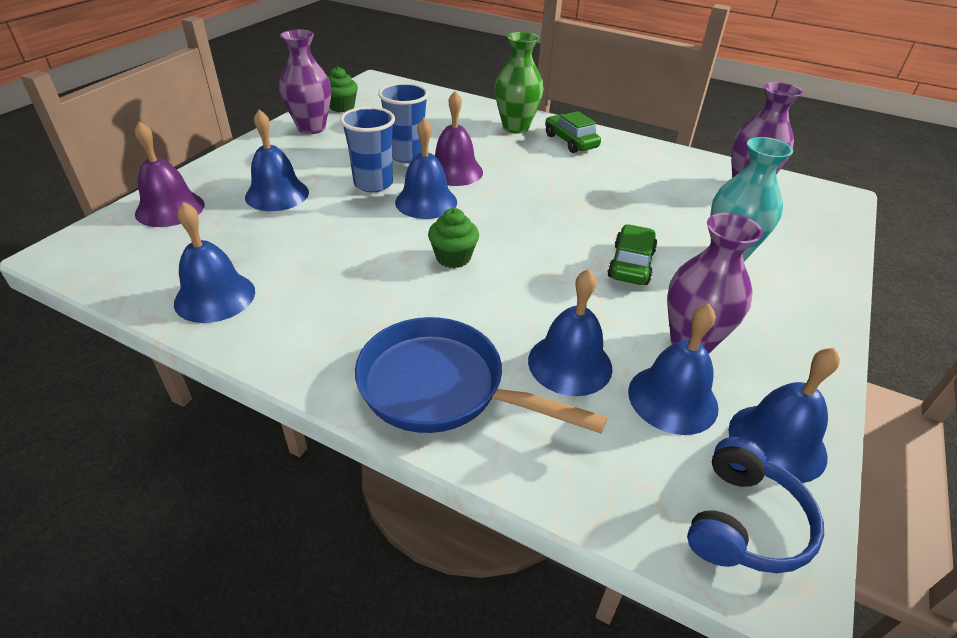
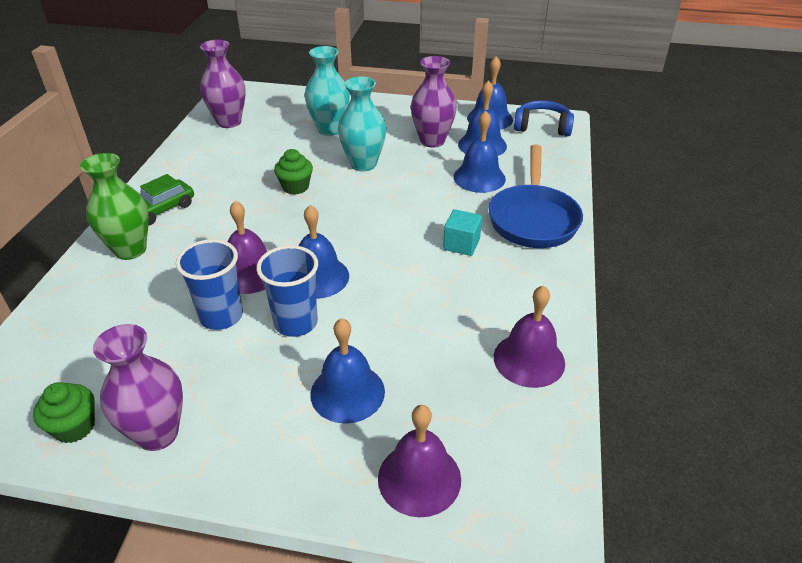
camera: 105 degrees left, 0 degrees up
blue bell [174,202,255,323] -> purple bell [494,285,565,388]
green cupcake [428,208,479,268] -> green cupcake moved to [274,149,313,195]
green car [607,224,657,285] -> turquoise vase [338,76,386,171]
none -> turquoise cube [443,209,482,256]

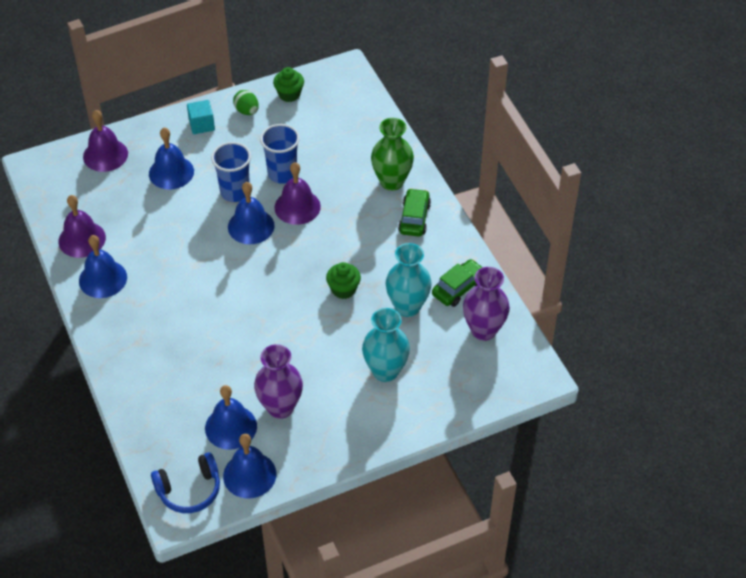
camera: 145 degrees right, 10 degrees up
purple vase [93,324,183,451] -> green egg [233,90,259,115]
turquoise vase [338,76,386,171] -> turquoise vase moved to [385,243,432,317]
turquoise cube [443,209,482,256] -> turquoise cube moved to [187,100,215,134]
blue bell [453,111,506,193] -> blue bell moved to [79,235,127,298]
blue pan [488,144,583,248] -> none
none -> green car [432,259,483,307]

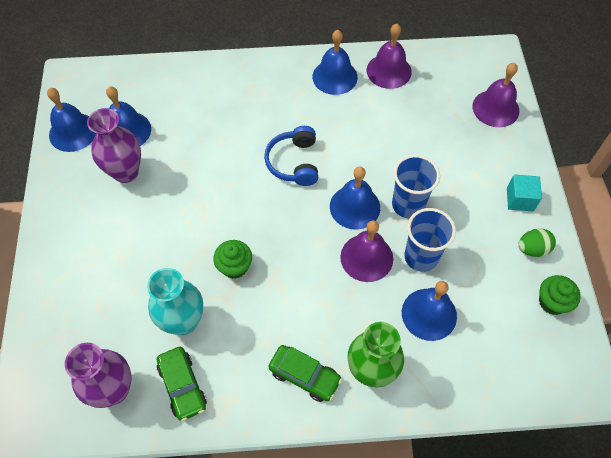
camera: 110 degrees right, 10 degrees up
blue bell [149,127,194,190] -> blue bell moved to [402,281,457,341]
blue headphones [151,452,220,513] -> blue headphones moved to [264,126,318,186]
turquoise vase [362,308,410,382] -> none

